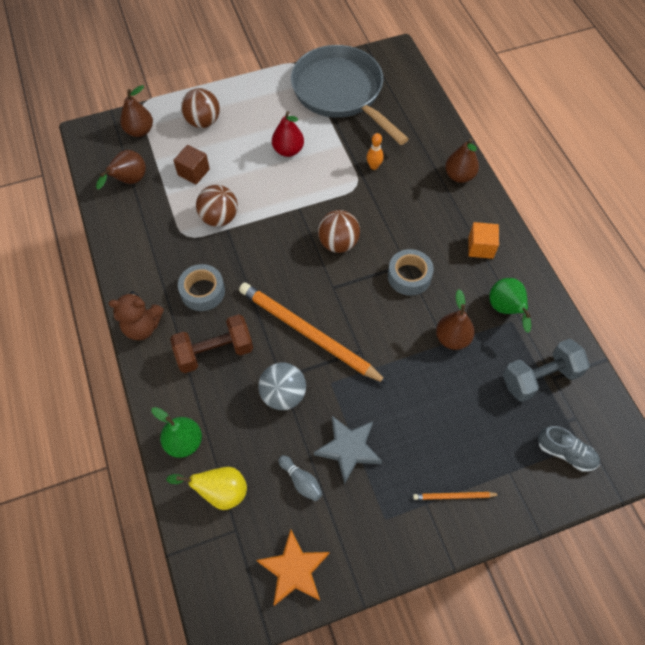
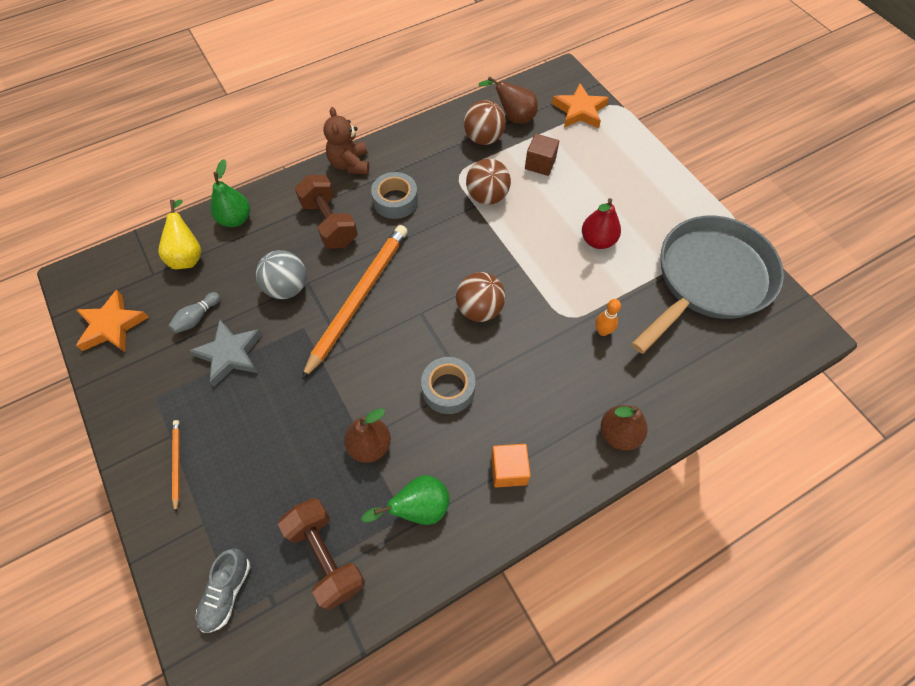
camera: 80 degrees right, 0 degrees up
brown pear [120,85,153,137] -> orange star [552,83,609,128]
brown ball [181,88,220,128] -> brown ball moved to [464,100,506,145]
grey dumbbell [503,339,590,402] -> brown dumbbell [278,498,365,610]

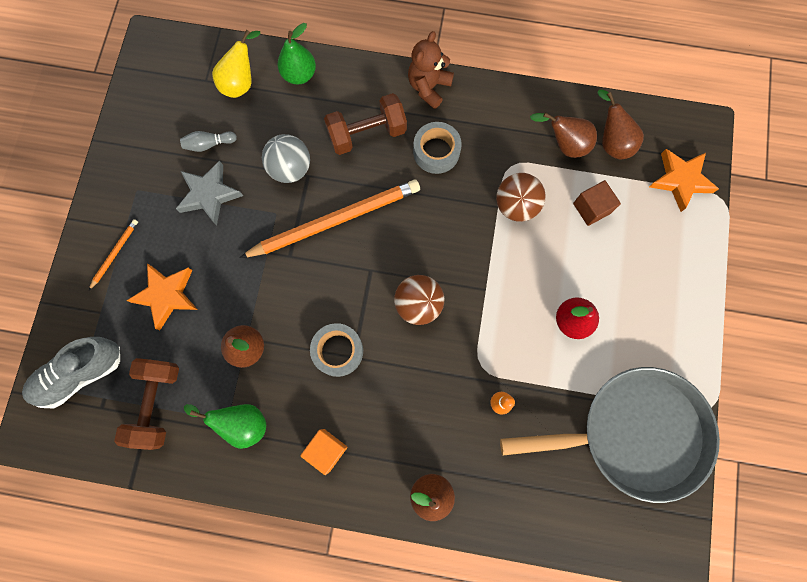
camera: 40 degrees right, 15 degrees up
orange star [76,290,149,352] -> orange star moved to [126,263,198,330]
grey shoe [196,548,250,632] -> grey shoe [22,337,120,408], size x1.53
brown dumbbell [295,175,358,249] -> brown dumbbell turned 60 degrees clockwise [324,93,407,155]
brown ball [464,100,506,145] -> brown pear [530,112,597,158]

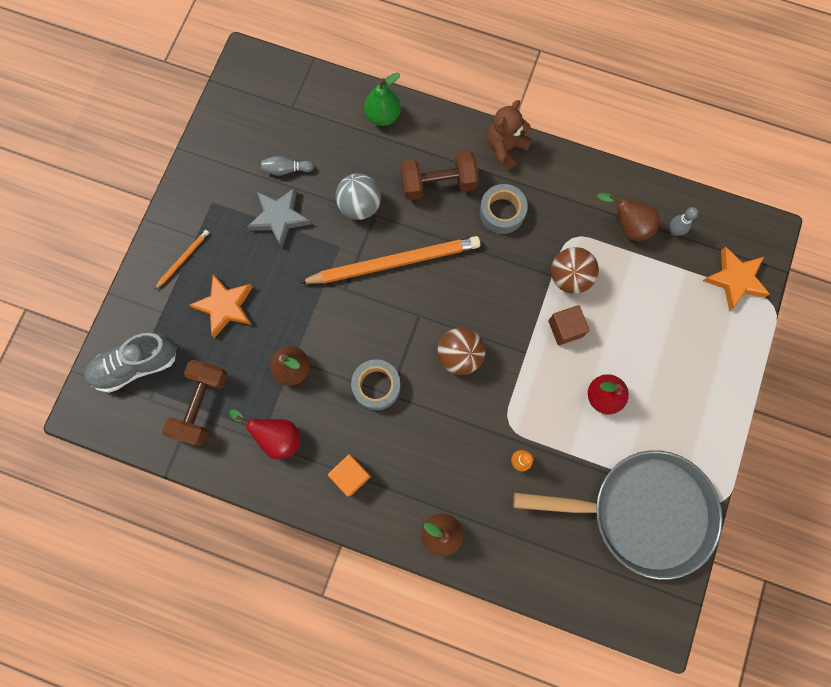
camera: 10 degrees right, 0 degrees up
green pear [184,404,266,449] -> red pear [229,409,300,459]
yellow pear [212,30,261,98] -> none
brown cube [573,180,621,226] -> brown cube moved to [548,305,590,345]
brown pear [597,90,644,159] -> grey bowling pin [670,207,698,236]

